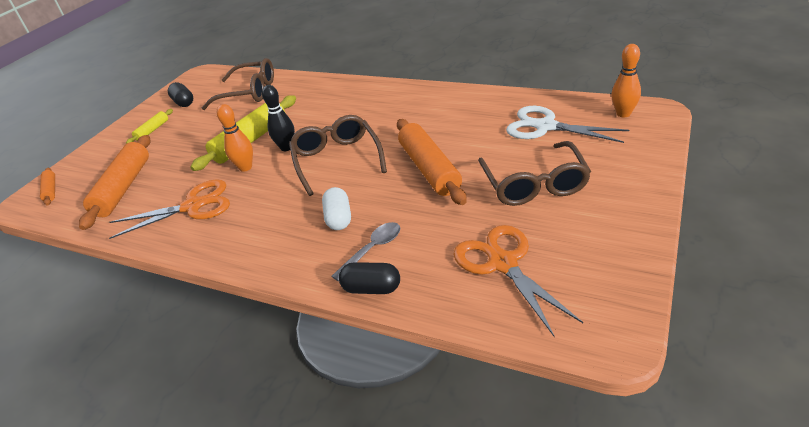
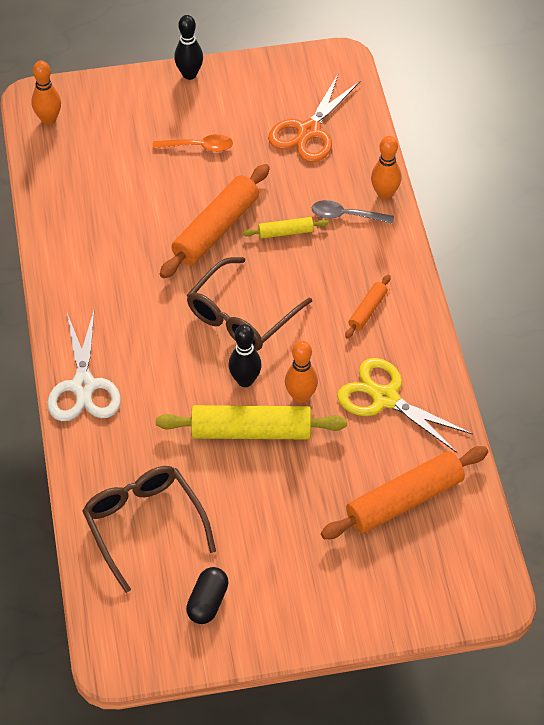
camera: 130 degrees left, 15 degrees up
orange rolling pin [40,168,55,205] -> orange rolling pin moved to [345,275,391,339]
orange scissors [109,179,230,239] -> yellow scissors [337,358,473,453]
yellow rolling pin [126,109,173,144] -> yellow rolling pin moved to [243,217,329,239]
white capsule [322,187,351,230] -> none
black capsule [339,262,400,294] -> orange bowling pin [371,136,402,200]
brown glasses [478,141,591,206] -> orange spoon [153,134,233,152]
white scissors [506,106,629,143] -> white scissors moved to [47,311,121,421]
none -> black bowling pin [174,15,203,80]

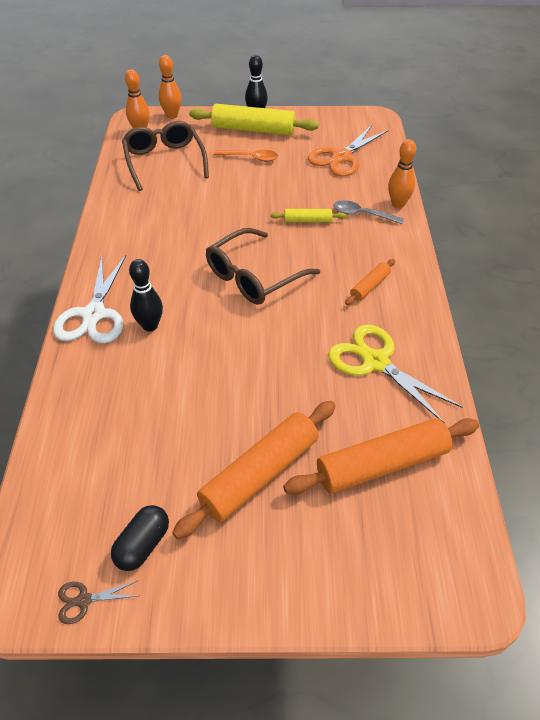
camera: 10 degrees right, 5 degrees down
brown glasses [82,466,216,593] -> brown glasses moved to [122,121,209,191]
yellow rolling pin [156,405,347,439] -> yellow rolling pin moved to [189,104,319,135]
orange rolling pin [160,164,270,278] -> orange rolling pin moved to [172,401,336,539]
black bowling pin [229,324,261,387] -> black bowling pin moved to [129,259,163,332]
orange bowling pin [285,341,318,404] -> orange bowling pin moved to [159,55,182,119]
none -> brown scissors [58,580,139,624]

